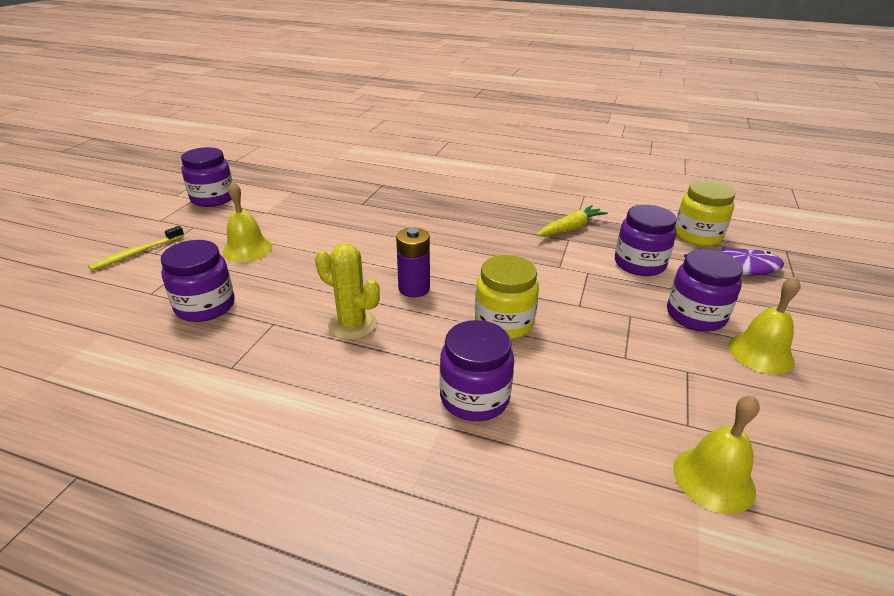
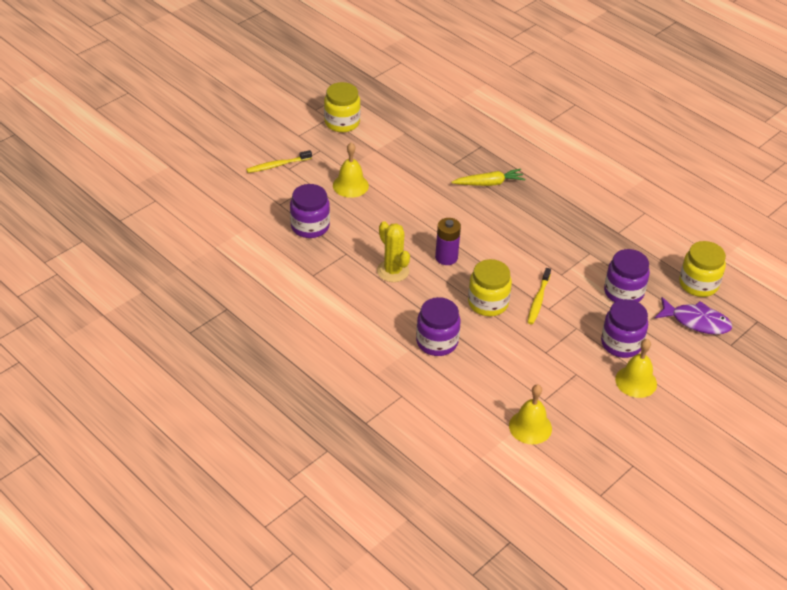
camera: 25 degrees right, 10 degrees up
purple jar [181,147,232,207] -> yellow jar [324,82,361,132]
yellow carrot [537,205,608,236] -> yellow carrot moved to [451,169,525,186]
none -> yellow toothbrush [527,268,551,324]

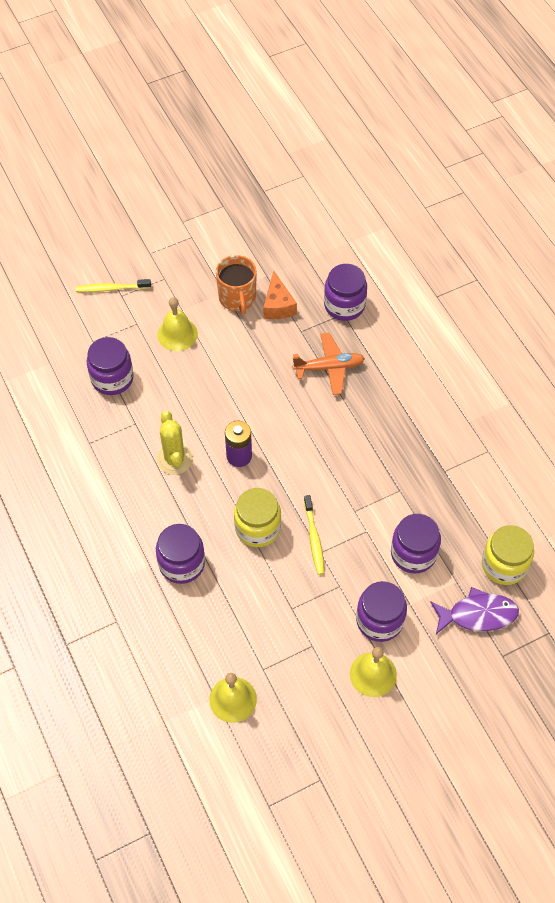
camera: 20 degrees right, 15 degrees up
yellow jar [324,82,361,132] -> none
yellow carrot [451,169,525,186] -> orange plane [292,333,365,395]
yellow toothbrush [527,268,551,324] -> yellow toothbrush turned 45 degrees counterclockwise [304,495,324,575]
purple fish [655,297,732,335] -> purple fish turned 45 degrees counterclockwise [430,587,519,634]
none -> orange mug [216,255,257,315]
none -> orange cheese [263,271,297,319]
none -> purple jar [324,264,367,321]

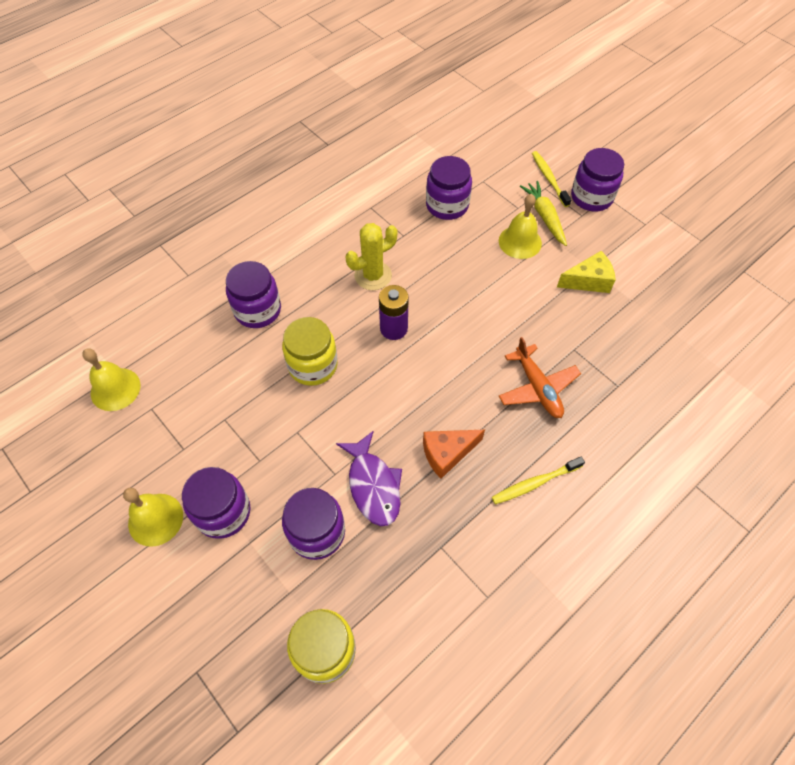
camera: 75 degrees right, 0 degrees up
orange mug [216,255,257,315] -> yellow cheese [557,251,616,293]
orange cheese [263,271,297,319] -> orange cheese moved to [423,430,485,479]
yellow toothbrush [304,495,324,575] -> yellow toothbrush moved to [492,457,585,504]
purple jar [324,264,367,321] -> purple jar moved to [571,148,624,212]
purple fish [430,587,519,634] -> purple fish moved to [336,431,402,526]
none -> yellow carrot [520,181,567,246]

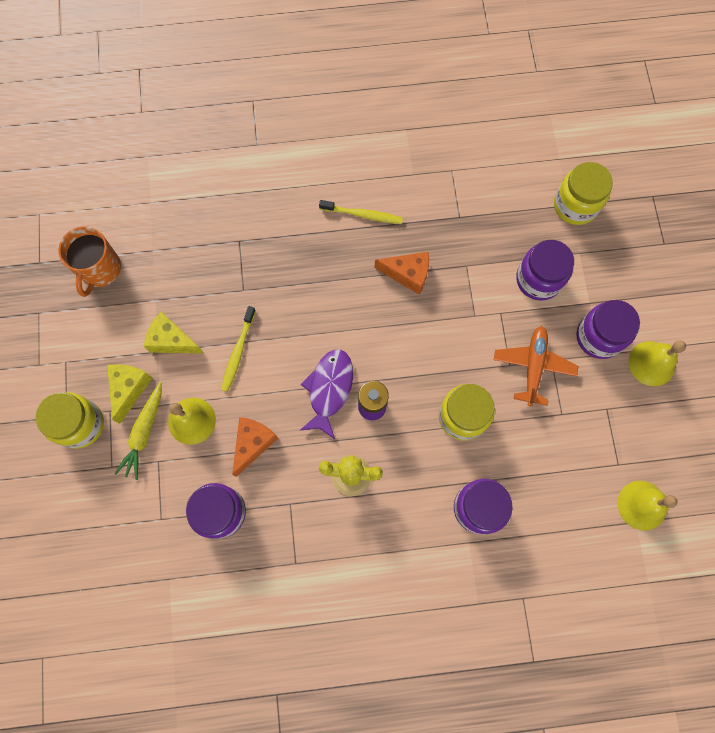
camera: 145 degrees left, 15 degrees up
purple fish [336,431,402,526] -> purple fish moved to [300,350,353,439]
orange plane [499,337,581,418] -> orange plane moved to [494,326,578,406]
yellow toothbrush [532,151,571,207] -> yellow toothbrush moved to [221,306,256,392]
purple jar [571,148,624,212] -> yellow jar [35,392,104,449]
none -> orange mug [58,226,121,297]
none -> yellow cheese [107,364,152,424]
none -> orange cheese [232,417,278,477]

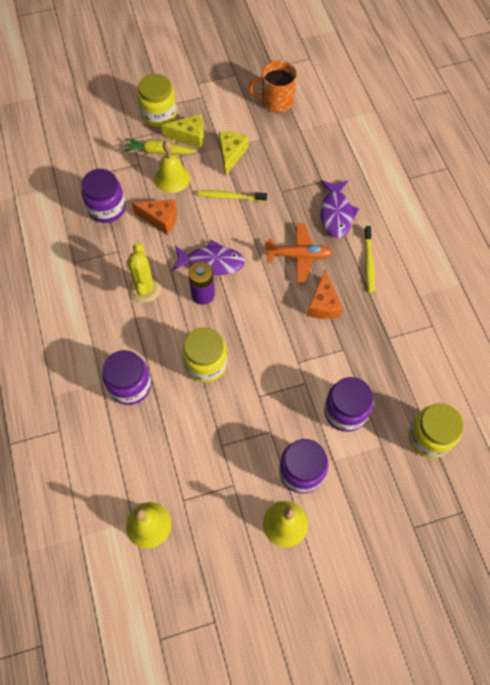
camera: 80 degrees right, 10 degrees down
orange plane [494,326,578,406] -> orange plane moved to [265,223,333,283]
none -> purple fish [321,180,359,238]

